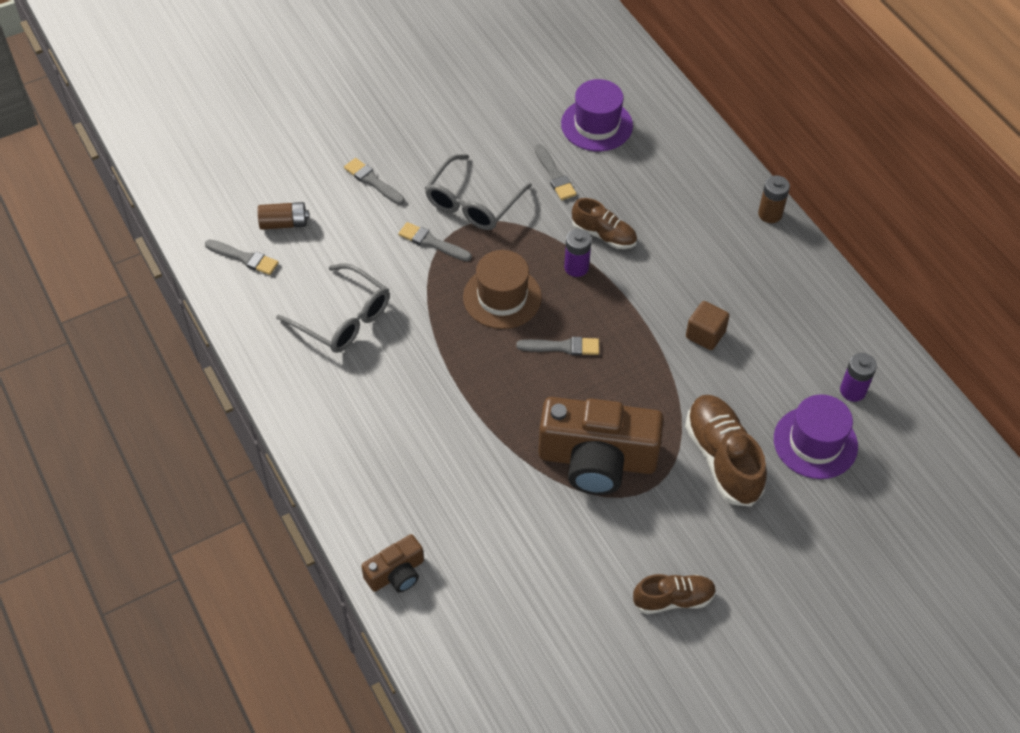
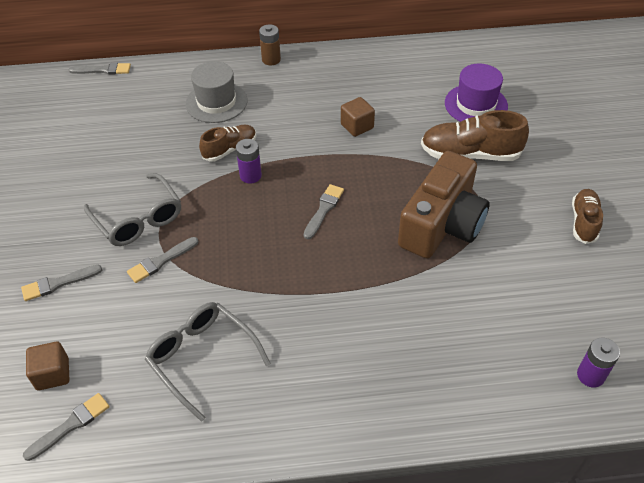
camera: 65 degrees left, 5 degrees down
brown battery [258,202,309,230] -> brown cube [26,342,69,390]
grey glasses [276,263,390,353] -> grey glasses turned 105 degrees counterclockwise [145,302,271,422]
brown camera [361,534,424,592] -> none
brown hat [463,250,542,329] -> none
grey brush [535,144,577,200] -> grey brush moved to [69,62,131,75]
purple hat [561,79,633,151] -> none
purple battery [840,353,877,402] -> purple battery moved to [577,338,620,387]
none -> grey hat [185,61,248,123]

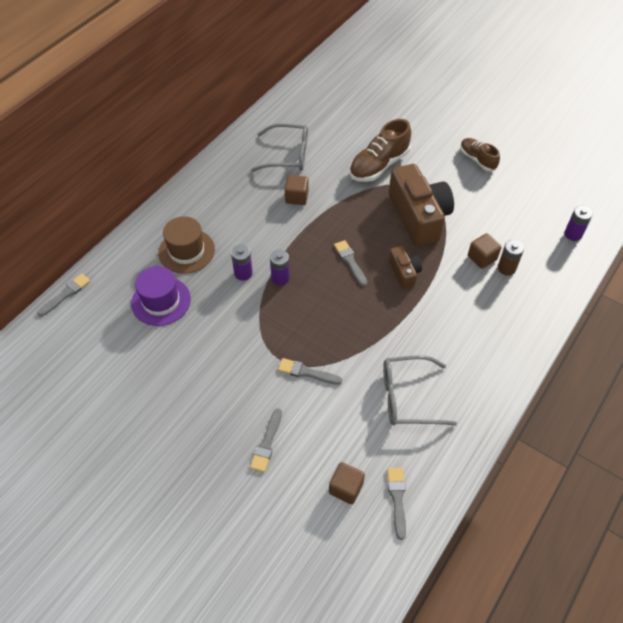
camera: 50 degrees left, 5 degrees up
grey glasses [84,173,181,246] -> grey glasses moved to [251,123,308,172]
grey brush [127,237,198,283] -> grey brush turned 105 degrees clockwise [278,358,342,385]
grey hat [185,61,248,123] -> brown hat [158,216,215,274]
brown shoe [199,125,256,162] -> purple battery [231,245,253,281]
brown battery [259,24,281,65] -> brown battery moved to [498,240,524,276]
purple hat [445,64,508,122] -> purple hat moved to [131,266,191,326]
none -> brown camera [389,246,422,289]
none -> brown cube [468,233,501,269]

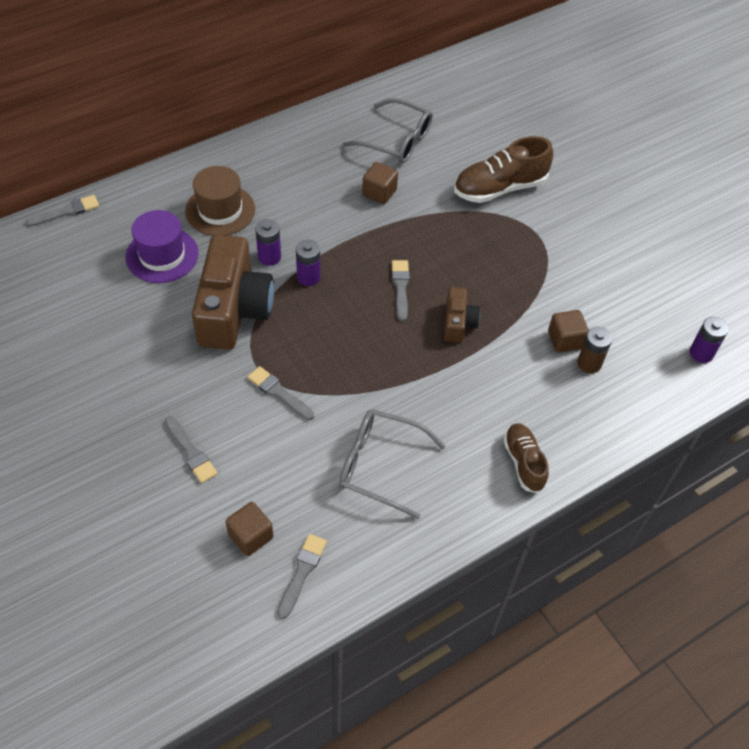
camera: 20 degrees right, 0 degrees up
grey brush [250,408,282,472] -> grey brush turned 75 degrees counterclockwise [165,416,218,483]
brown camera [389,164,454,247] -> brown camera moved to [192,235,274,350]
brown shoe [460,138,500,171] -> brown shoe moved to [503,423,549,493]

